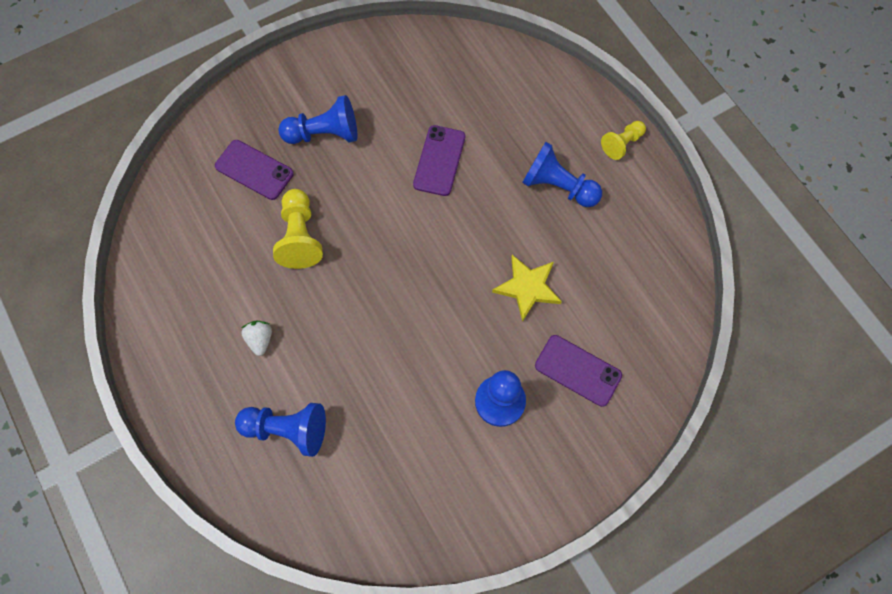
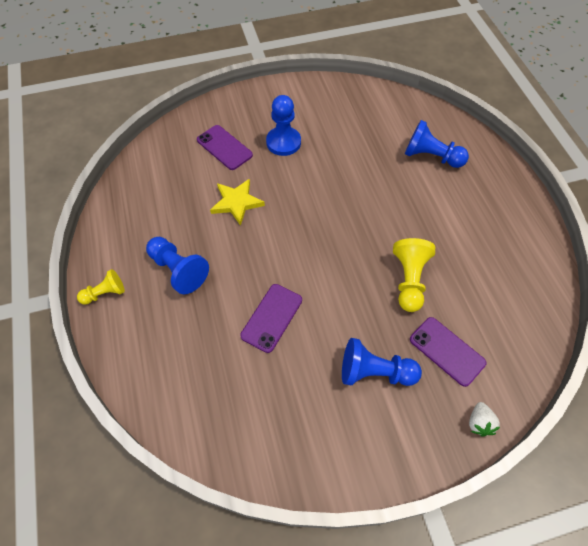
camera: 165 degrees left, 10 degrees down
white strawberry [241,321,272,356] -> white strawberry moved to [469,402,500,437]

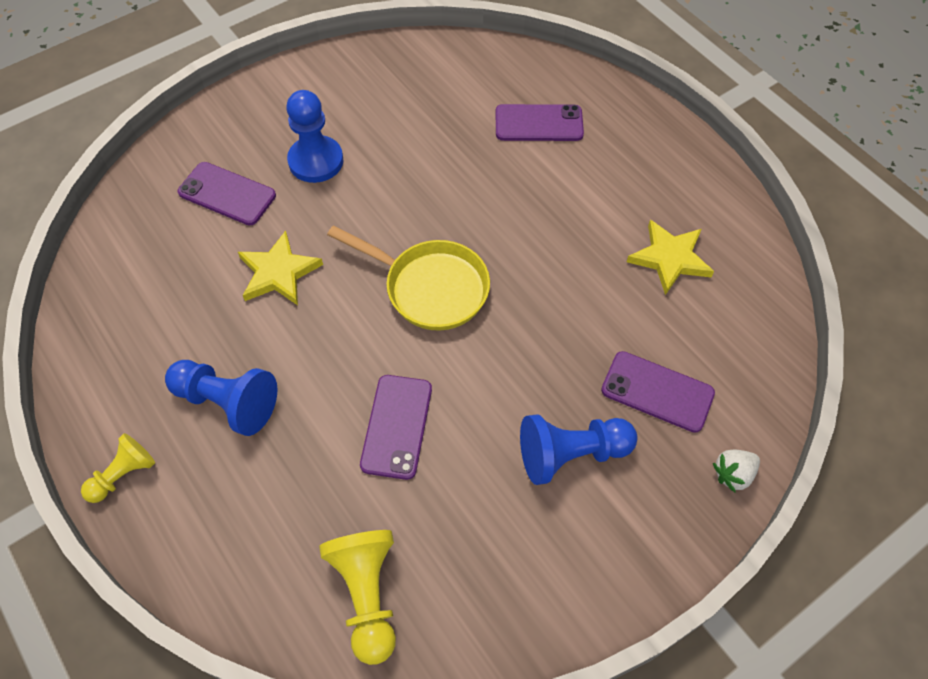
camera: 20 degrees left, 0 degrees up
yellow pawn [393,238,435,312] -> yellow pawn moved to [319,530,396,665]
blue pawn [405,120,469,168] -> purple phone [495,104,584,141]
white strawberry [469,402,500,437] -> white strawberry turned 75 degrees clockwise [713,450,760,492]
none -> yellow pan [327,225,490,331]
none -> yellow star [627,220,714,295]

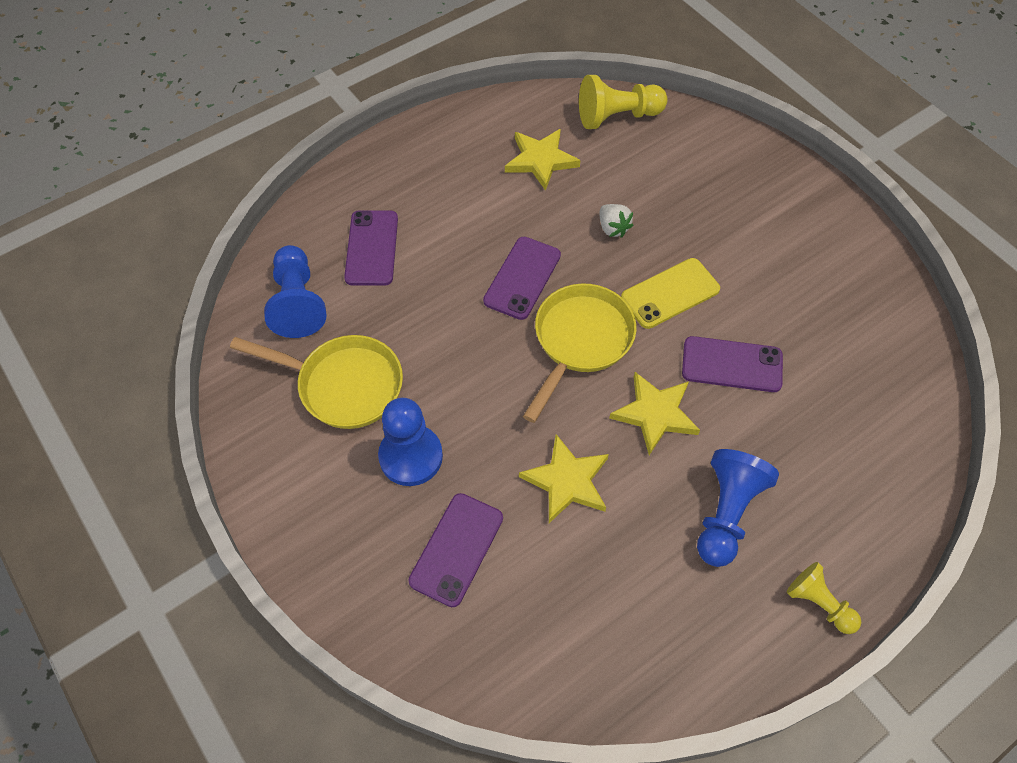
camera: 90 degrees left, 0 degrees up
yellow pawn [319,530,396,665] -> yellow pawn moved to [579,75,668,129]
blue pawn [520,414,637,485] -> blue pawn moved to [264,245,327,338]
purple phone [601,351,715,433] -> purple phone moved to [483,237,561,320]
white strawberry [713,450,760,492] -> white strawberry moved to [600,204,634,238]
none -> yellow pan [230,335,403,429]
none -> yellow star [609,372,700,455]
none -> yellow phone [621,258,720,329]

